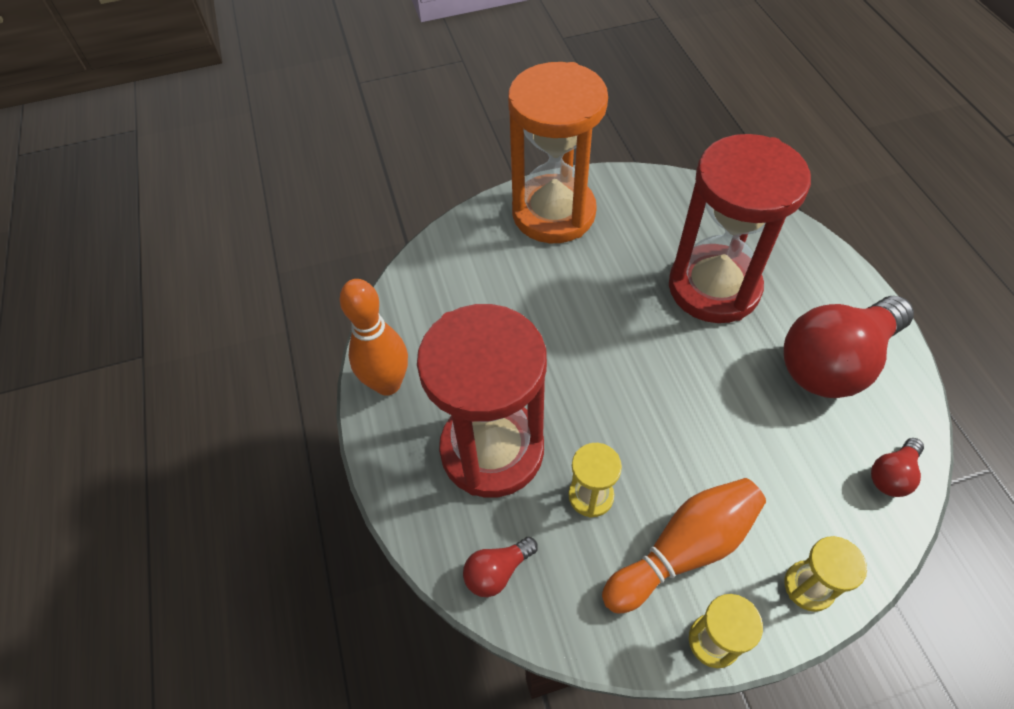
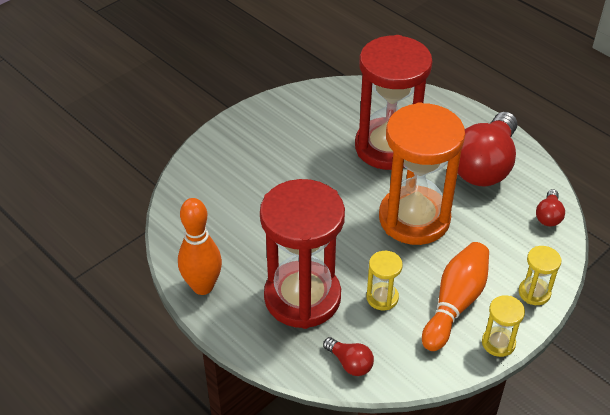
camera: 30 degrees left, 10 degrees down
red light bulb [463,537,538,597] -> red light bulb turned 75 degrees counterclockwise [323,337,374,376]
orange hourglass [508,62,608,243] -> orange hourglass moved to [379,102,465,245]

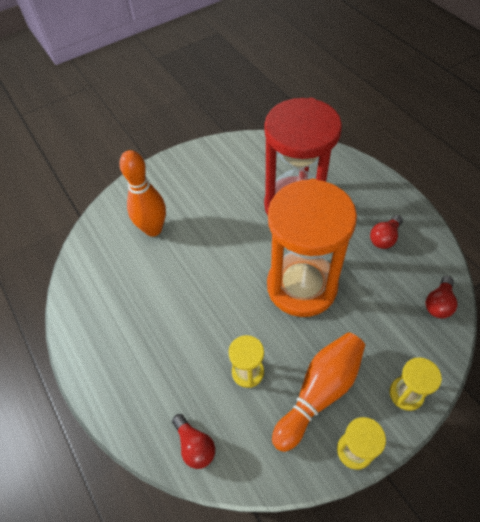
camera: 15 degrees right, 10 degrees up
orange bowling pin [178,198,222,295] -> orange bowling pin moved to [119,150,166,237]
red hourglass [260,179,345,329] -> none
red light bulb [458,112,517,186] -> red light bulb [370,215,403,249], size x0.44

